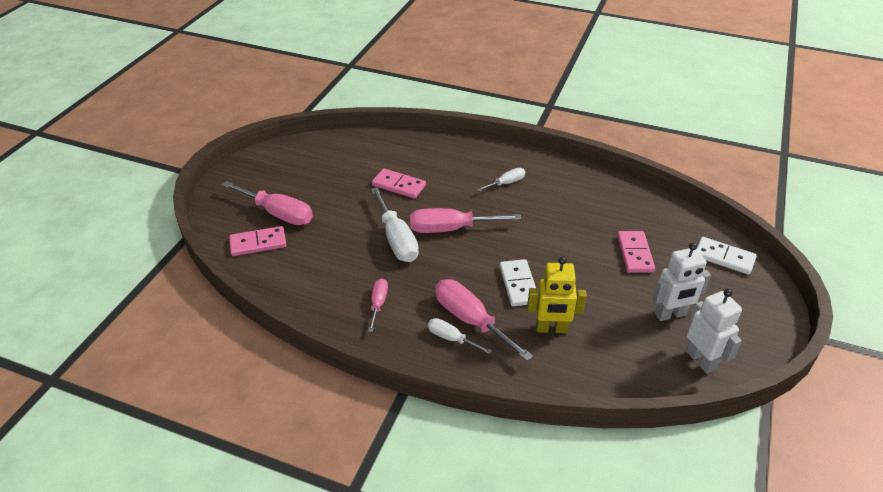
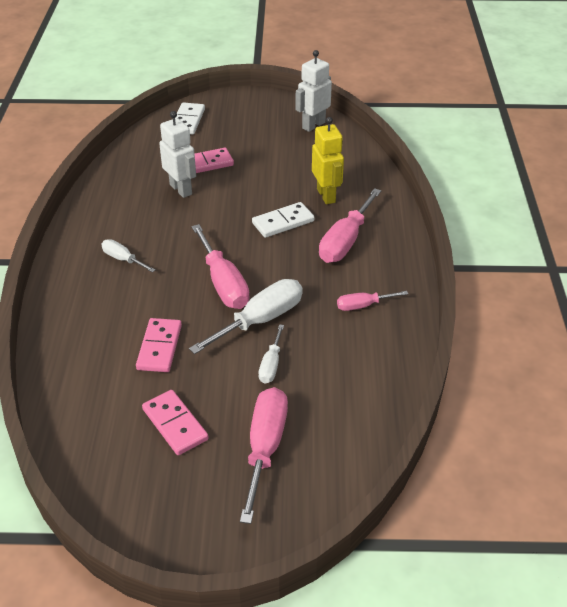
camera: 110 degrees left, 0 degrees up
pink domino [229,226,286,256] -> pink domino moved to [142,390,209,455]
white screwdriver [428,318,492,354] -> white screwdriver moved to [259,324,284,383]
white robot [652,243,711,321] -> white robot moved to [159,111,196,198]

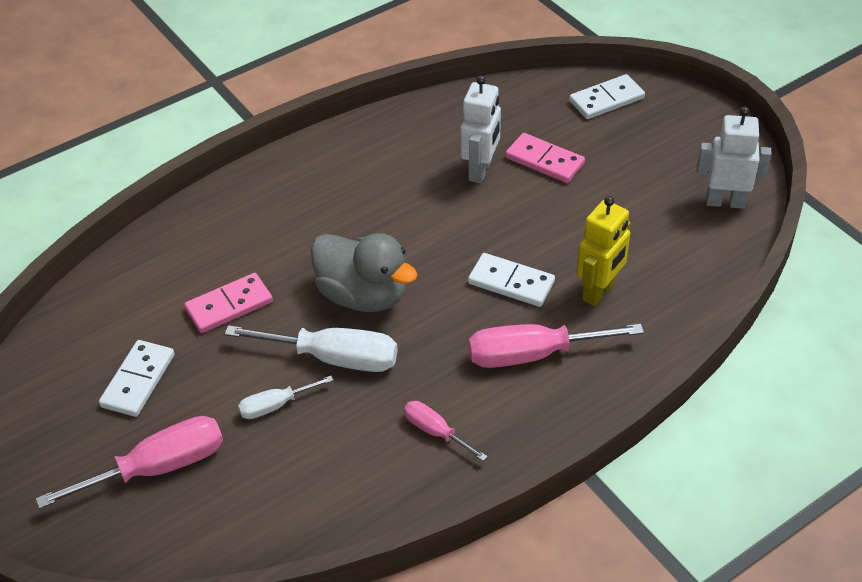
camera: 55 degrees right, 5 degrees up
white screwdriver [101,239,156,272] -> none
pink domino [142,390,209,455] -> white domino [99,340,175,417]
pink screwdriver [192,224,250,309] -> grey duck [311,233,418,312]

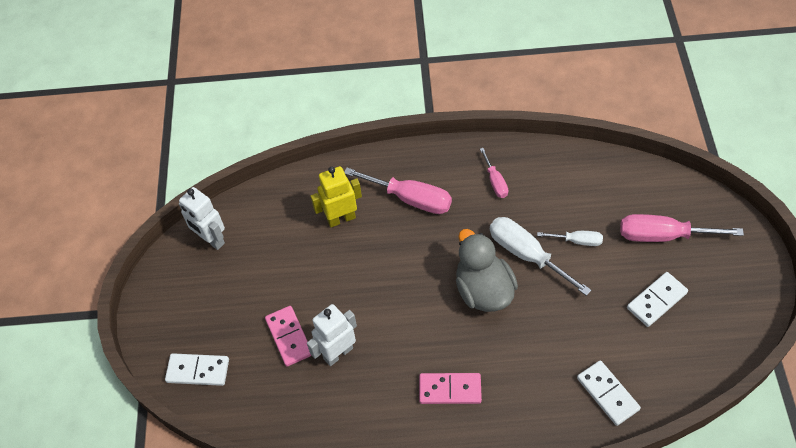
camera: 145 degrees left, 10 degrees up
pink domino [184,273,273,333] -> pink domino moved to [419,373,482,404]
white domino [468,253,555,307] -> white domino moved to [577,360,641,426]

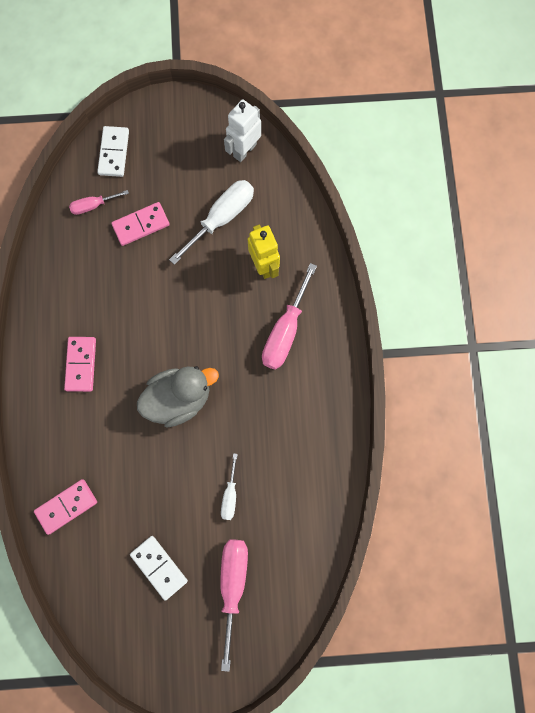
camera: 85 degrees right, 20 degrees up
white robot [307,304,357,366] -> none
pink screwdriver [480,148,508,198] -> pink screwdriver moved to [69,190,129,215]
white screwdriver [490,217,591,296] -> white screwdriver moved to [169,180,254,265]
white domino [577,360,641,426] -> pink domino [34,479,97,535]

